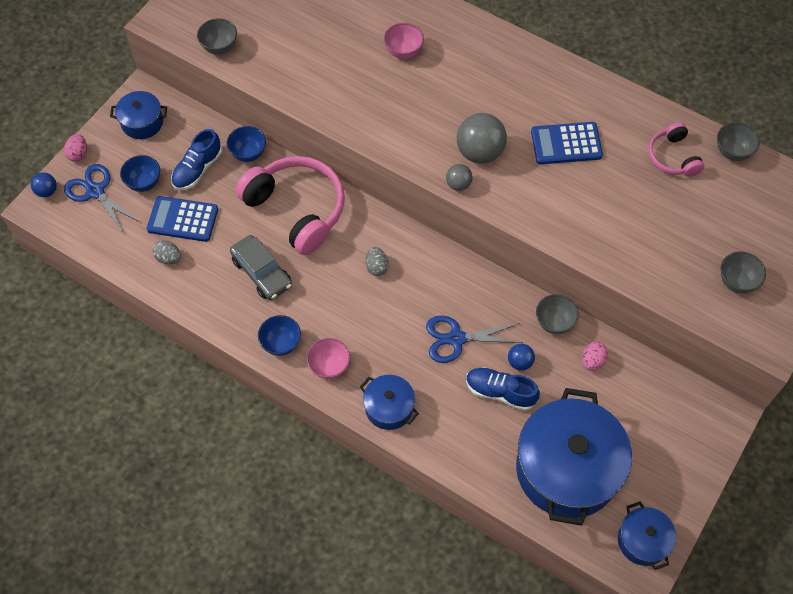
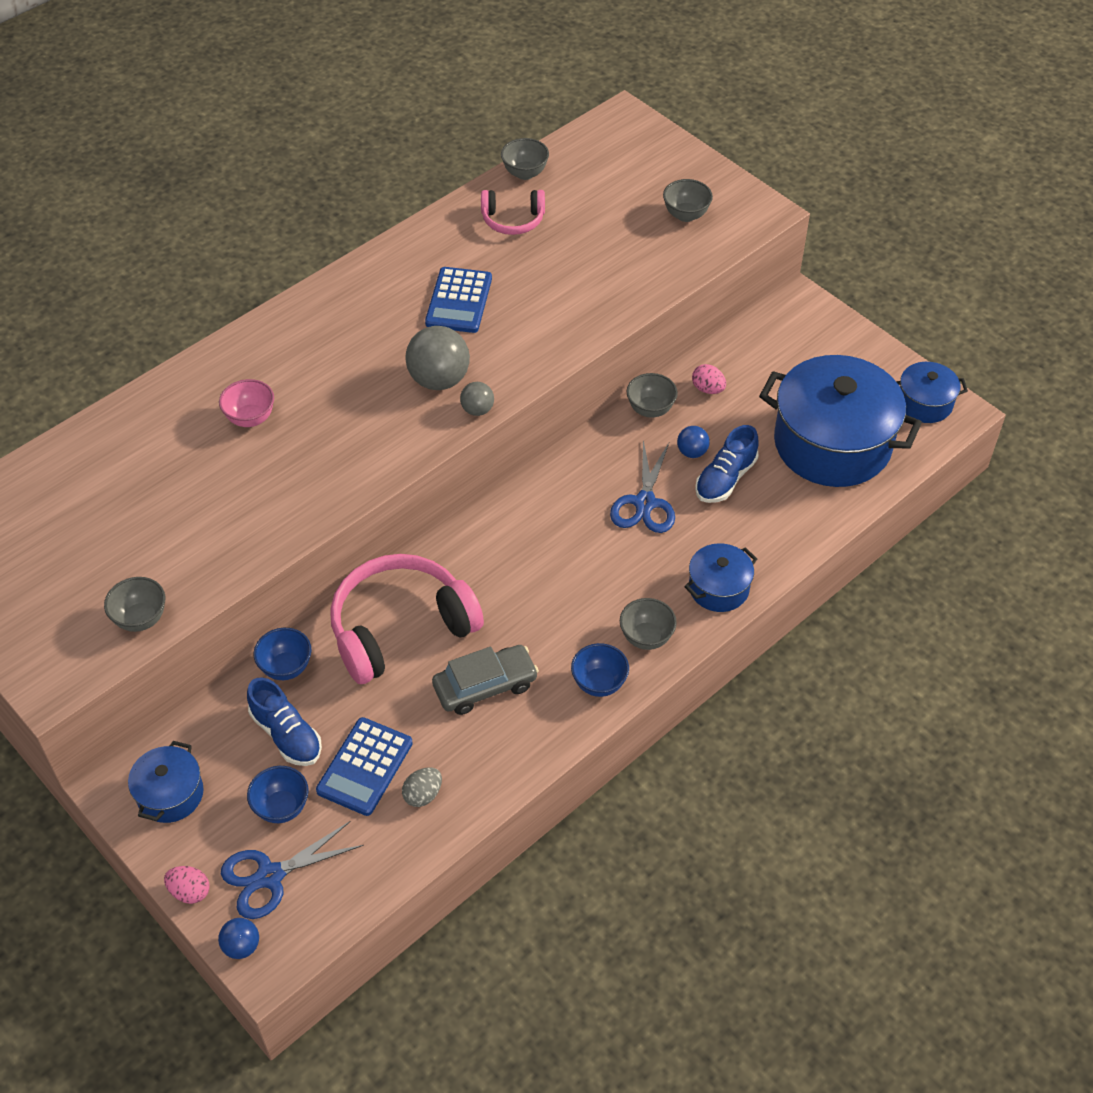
camera: 75 degrees left, 10 degrees down
pink bowl [307,338,350,379] -> grey bowl [620,598,677,650]
grey egg [365,247,389,276] -> none

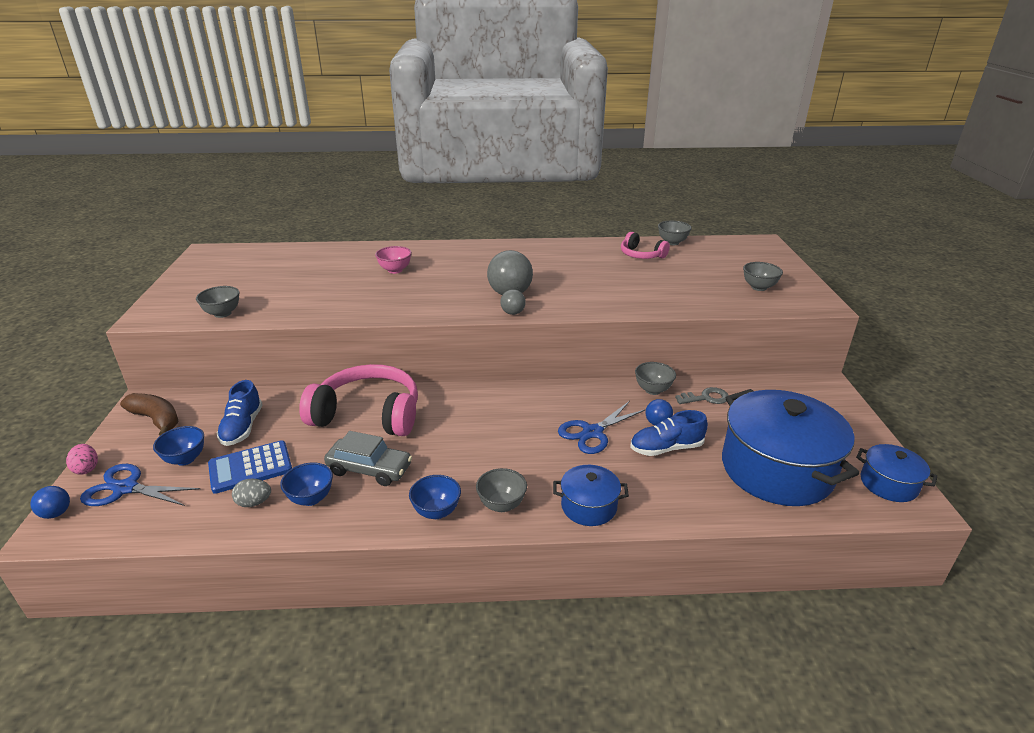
camera: 40 degrees right, 20 degrees down
blue pot [128,741,204,823] -> brown banana [120,393,179,436]
blue bowl [253,628,311,680] -> blue bowl moved to [280,462,333,506]
blue calculator [425,267,492,333] -> none
pink egg [692,364,726,394] -> grey key [675,387,729,404]

